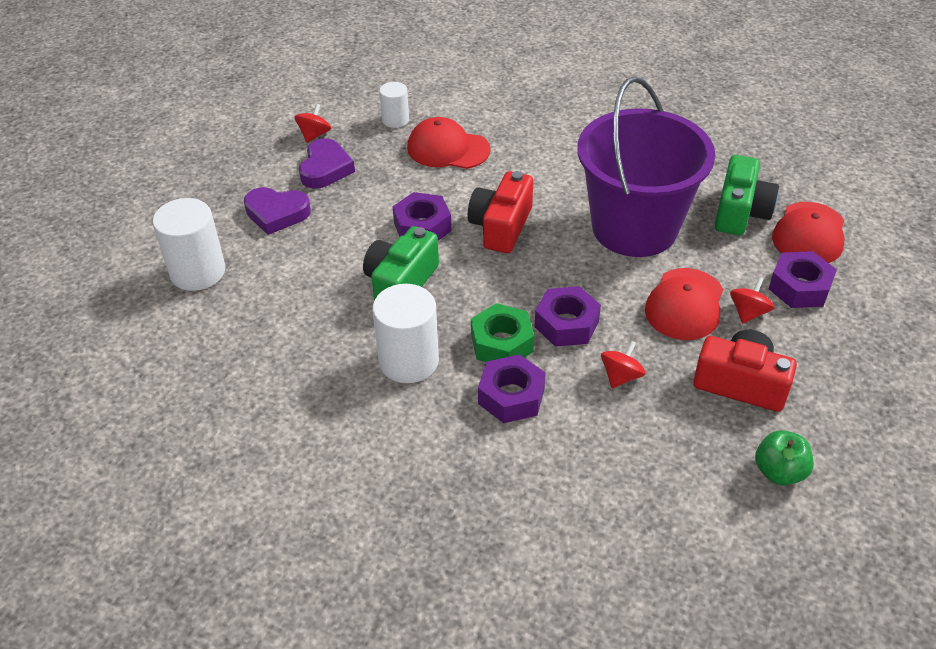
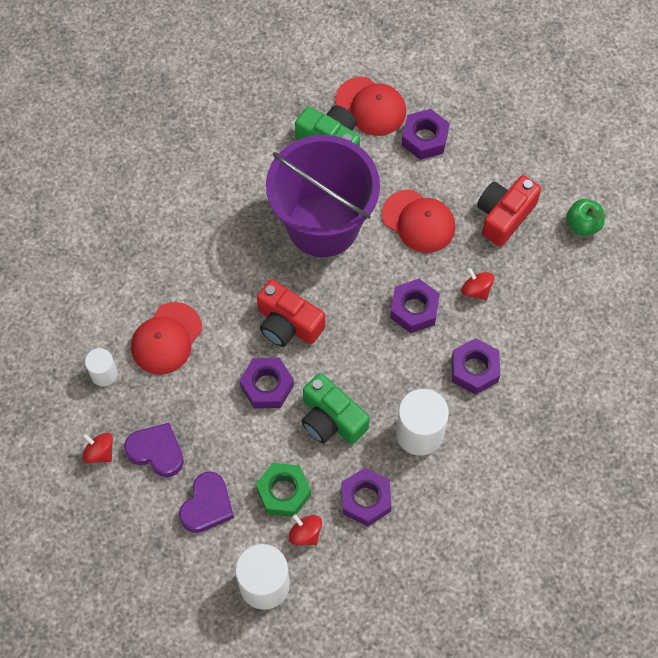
camera: 75 degrees left, 20 degrees up
green nut [471,303,534,362] -> green nut moved to [256,463,311,517]
red spinning top [730,277,775,324] -> red spinning top moved to [288,514,322,545]
none -> purple nut [341,468,391,527]

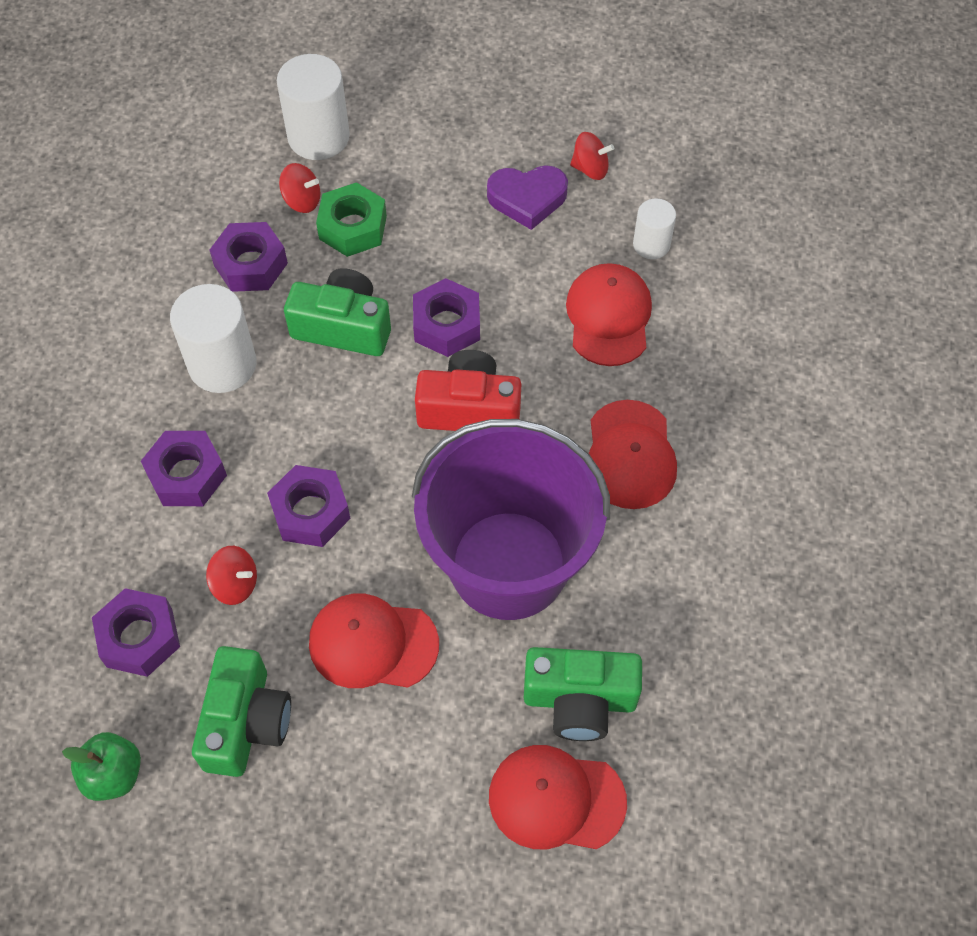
camera: 150 degrees right, 5 degrees down
purple heart [179,471,234,533] -> none
purple nut [402,109,450,160] -> purple nut moved to [92,588,180,677]
red camera [477,175,541,247] -> green camera [192,646,291,777]
none -> red cap [589,400,677,509]

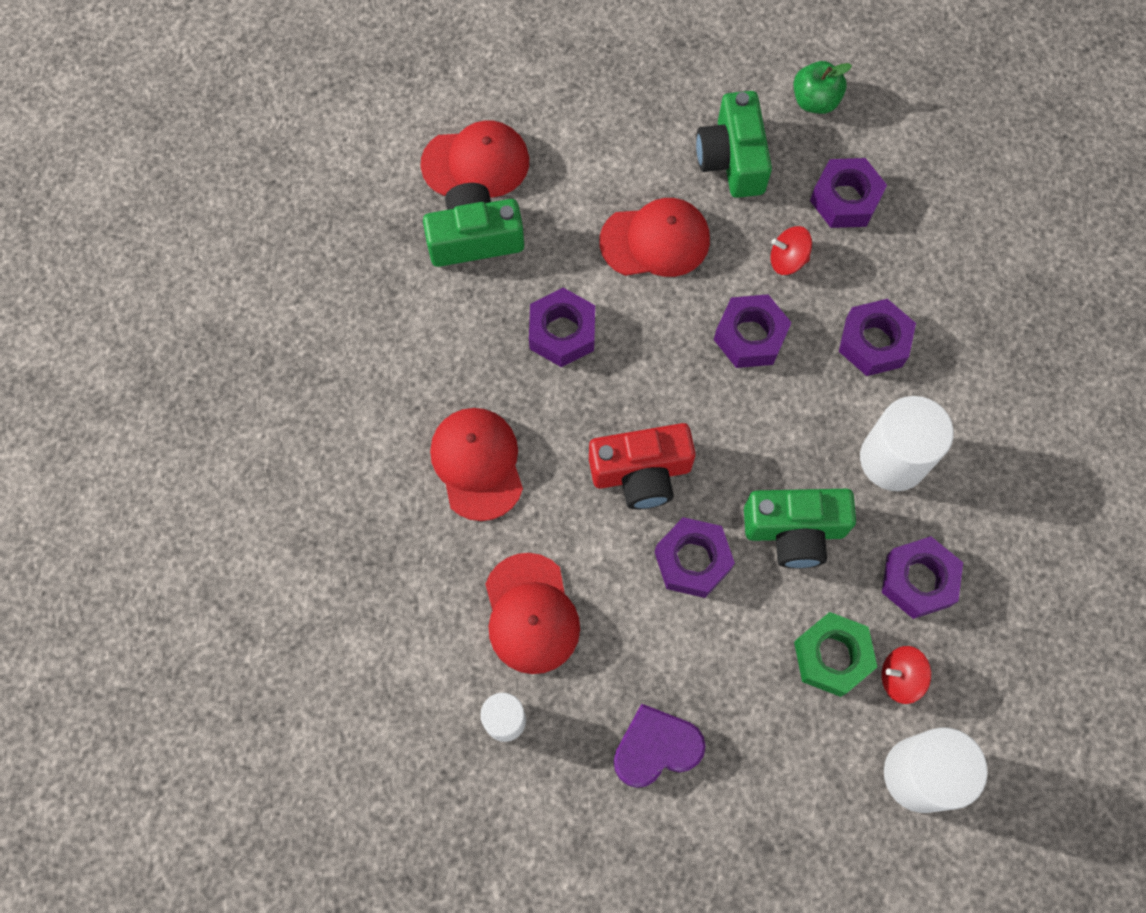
camera: 165 degrees right, 10 degrees up
purple bucket [412,419,610,620] -> purple nut [529,288,595,367]
red spinning top [570,132,614,180] -> none

